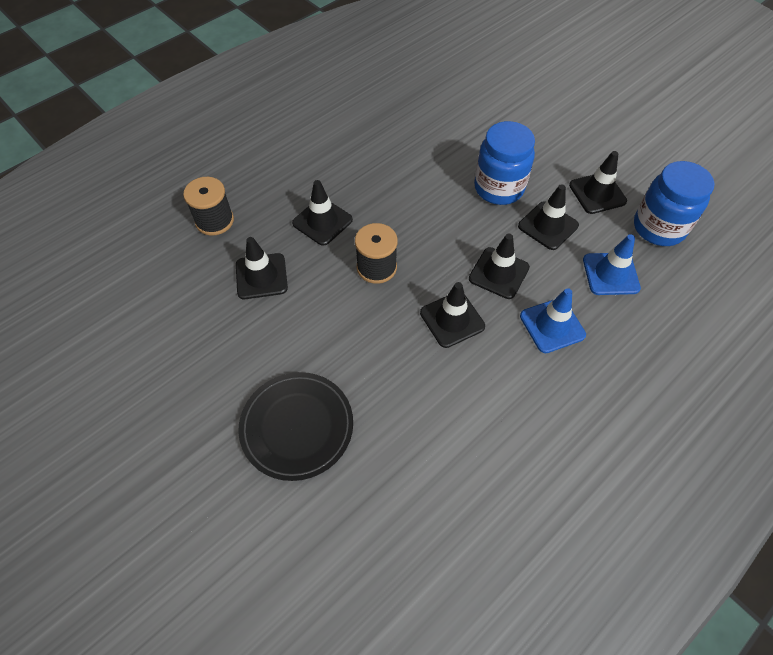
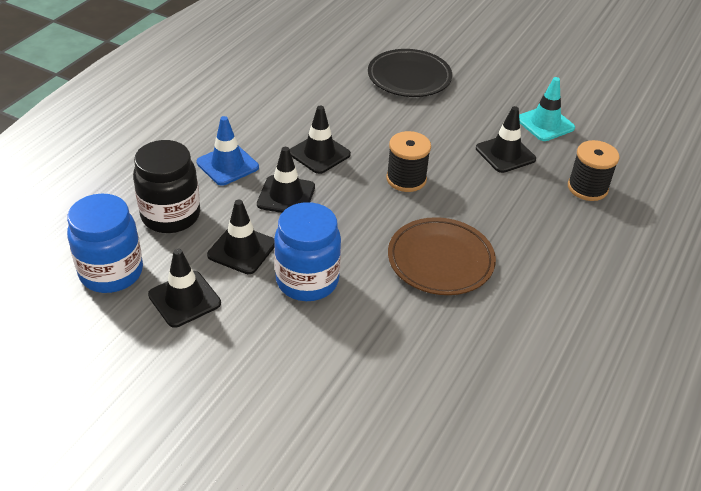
camera: 160 degrees right, 15 degrees down
black traffic cone [292,180,353,246] -> none
blue traffic cone [583,234,641,295] -> black jar [133,140,200,233]
none -> brown plate [388,217,496,295]
none -> turquoise traffic cone [519,77,575,141]

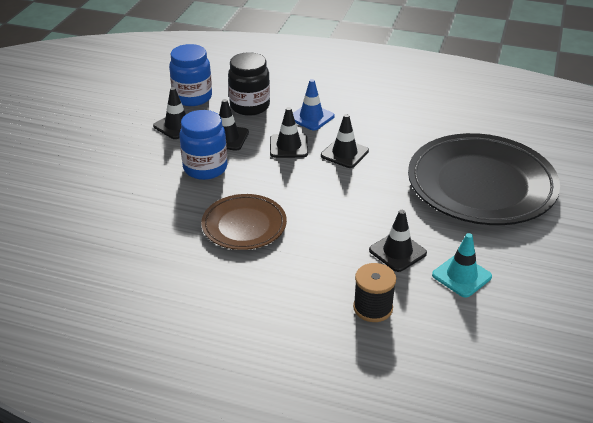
camera: 80 degrees right, 5 degrees down
black plate [368,49,452,97] -> black plate [408,133,560,225], size x1.85
black spool [386,131,431,192] -> none

